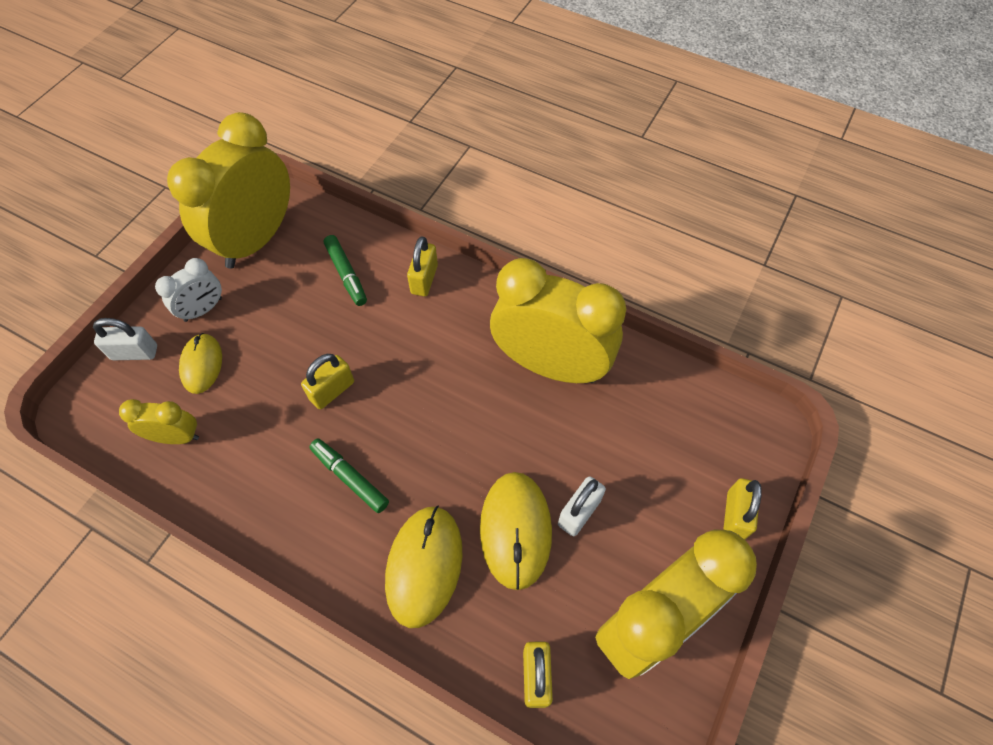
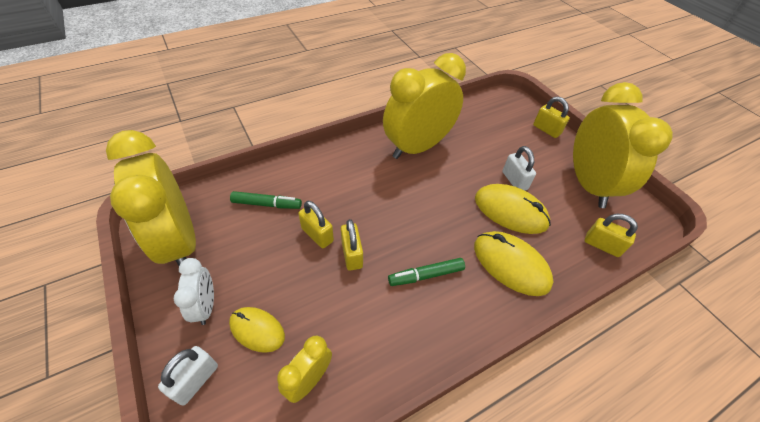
camera: 60 degrees left, 10 degrees down
yellow padlock [407,236,438,296] -> yellow padlock moved to [298,201,334,248]

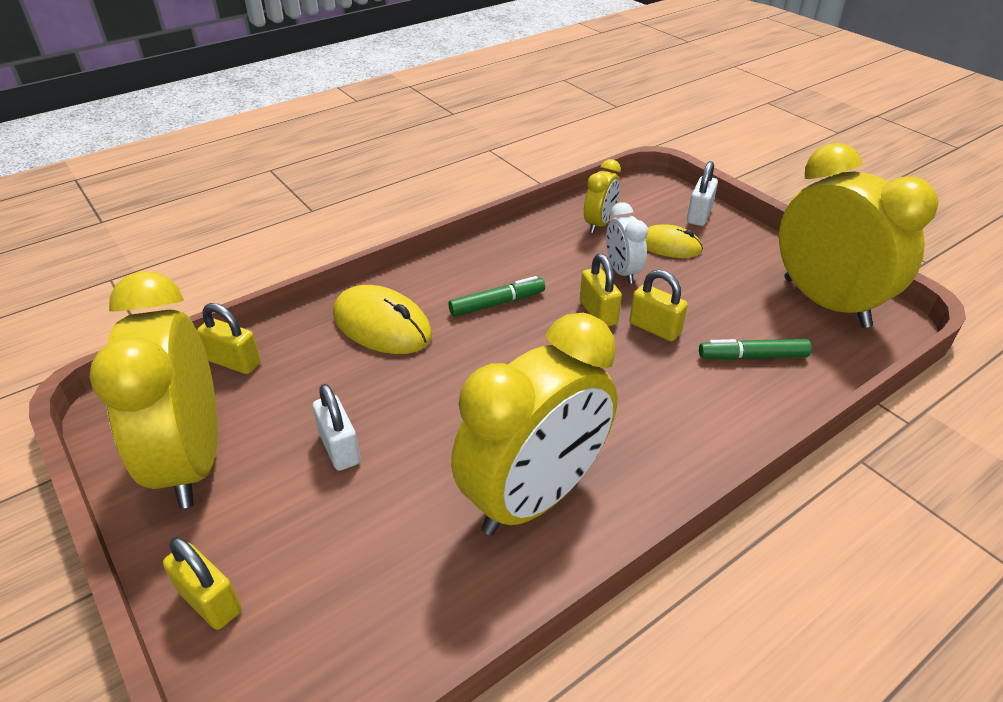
camera: 175 degrees right, 10 degrees down
white clock [174,258,214,325] -> white clock moved to [606,202,648,284]
yellow mouse [475,184,551,234] -> none

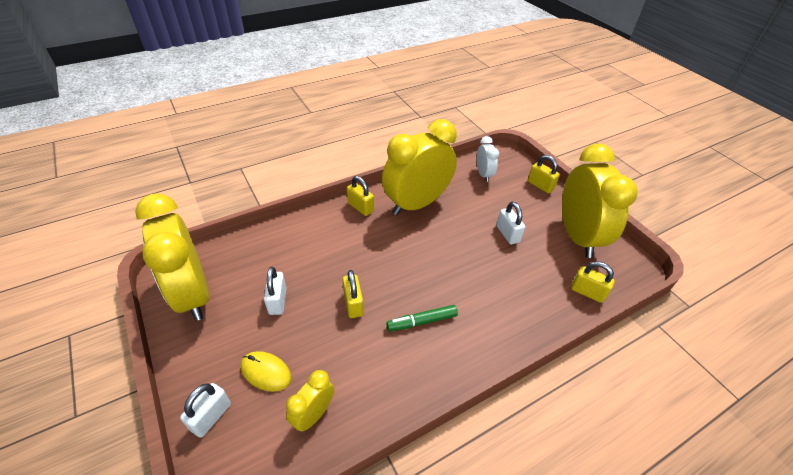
camera: 175 degrees left, 5 degrees up
yellow mouse [333,285,432,354] -> none
white clock [606,202,648,284] -> white clock moved to [477,136,499,182]
yellow padlock [629,270,688,342] -> yellow padlock moved to [347,176,374,216]
green marker [699,339,812,360] -> none
none -> white padlock [264,267,286,315]

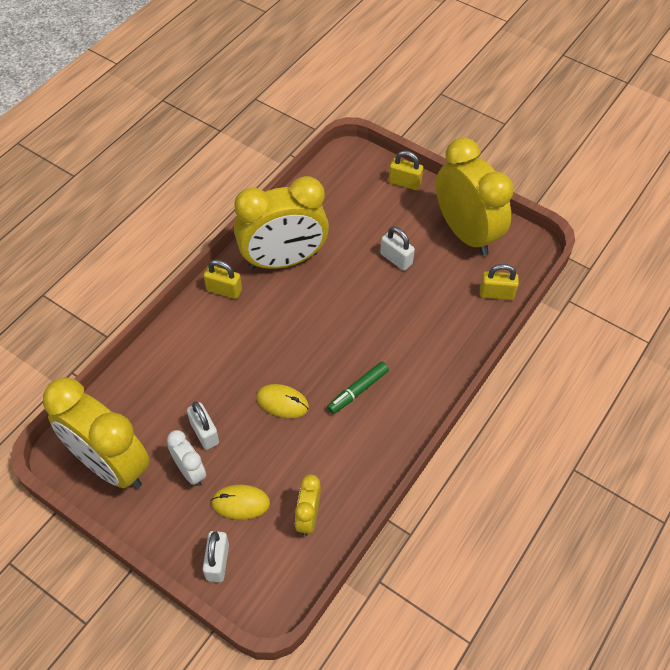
camera: 25 degrees left, 10 degrees up
yellow padlock [343,270,364,318] -> yellow mouse [256,384,309,418]
yellow clock [382,119,457,215] -> yellow clock turned 135 degrees counterclockwise [234,176,329,269]
white clock [477,136,499,182] -> white clock moved to [167,430,206,486]

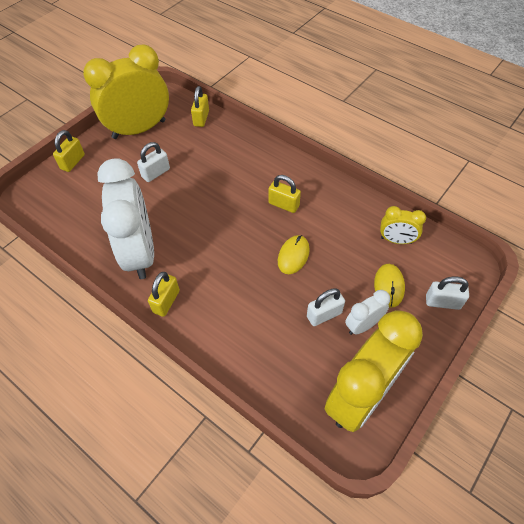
camera: 85 degrees left, 0 degrees up
yellow clock [234,176,329,269] -> white clock [97,158,154,279]
green marker [327,362,389,414] -> yellow padlock [268,175,301,213]

